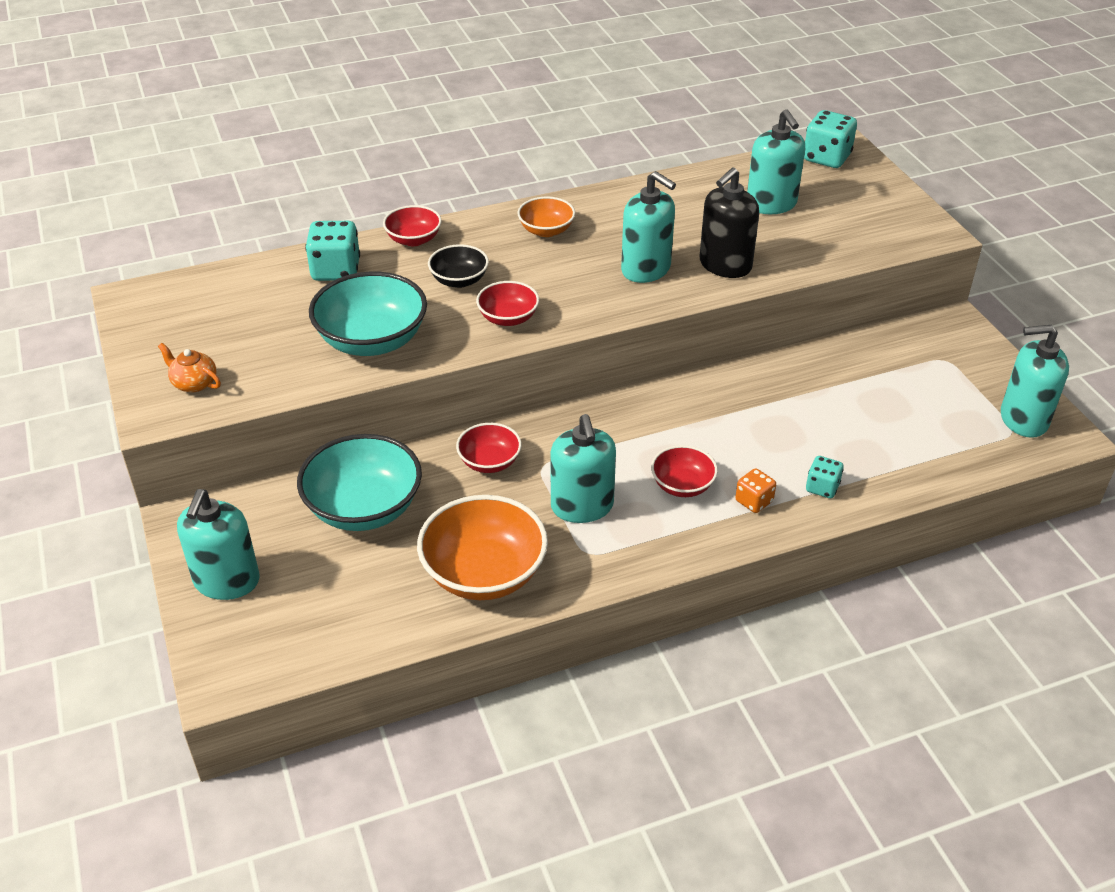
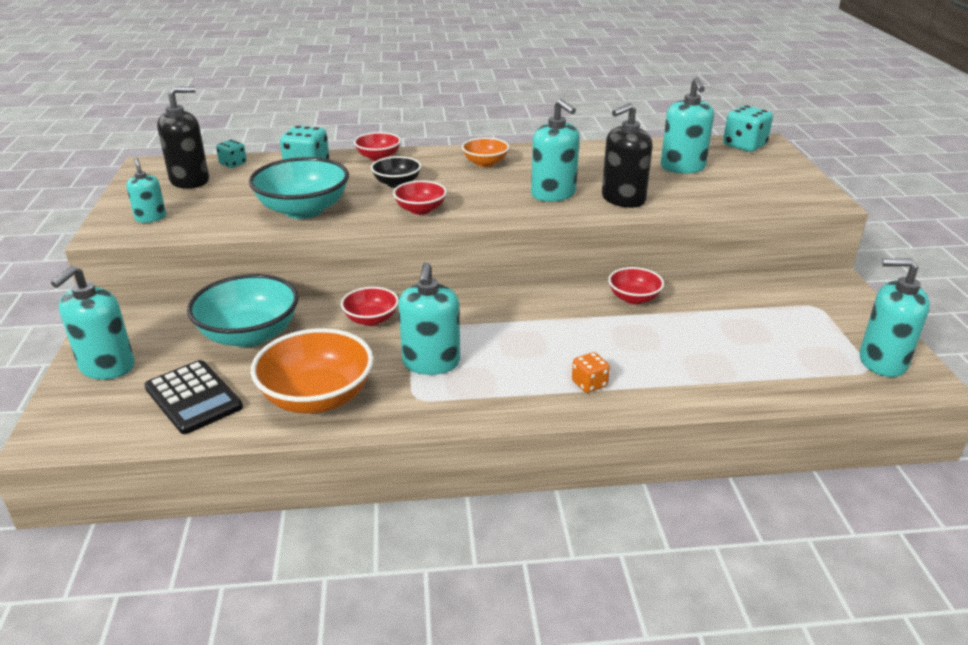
camera: 15 degrees right, 10 degrees down
orange teapot [158,343,221,392] -> turquoise soap dispenser [126,158,166,223]
red bowl [651,445,718,497] -> red bowl moved to [608,267,664,304]
turquoise dice [806,456,844,498] -> turquoise dice moved to [216,140,247,168]
none -> black calculator [144,360,243,434]
none -> black soap dispenser [157,86,209,189]

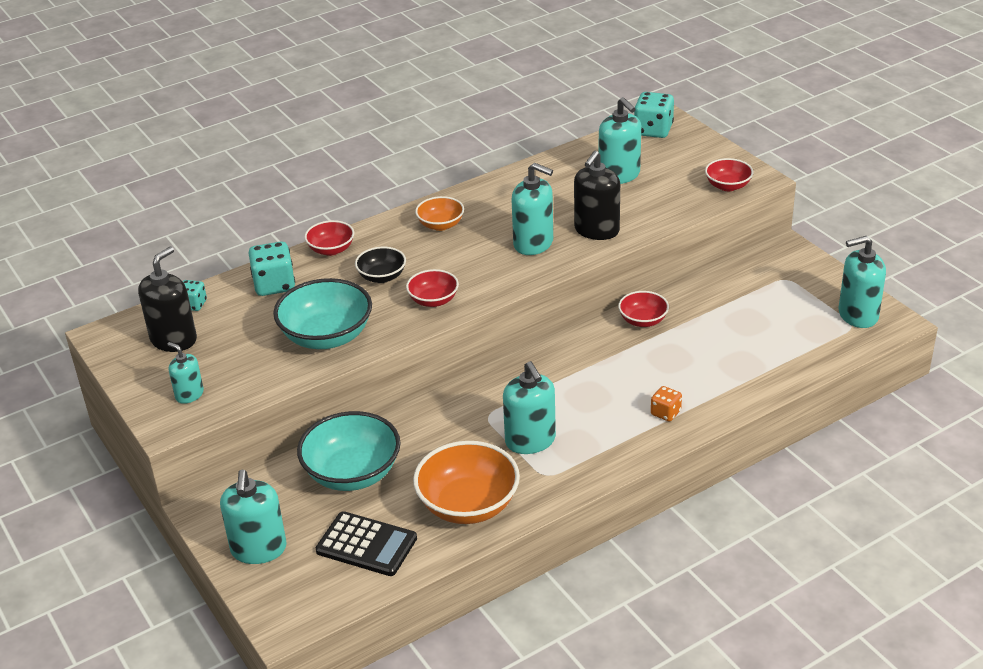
camera: 25 degrees left, 5 degrees up
red bowl [341,287,399,326] -> red bowl moved to [705,158,753,191]

